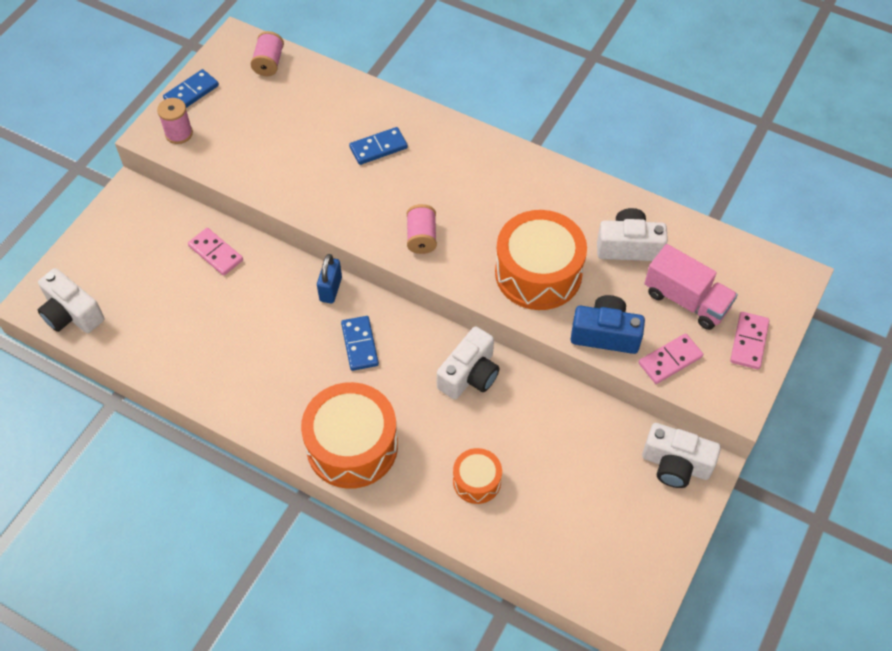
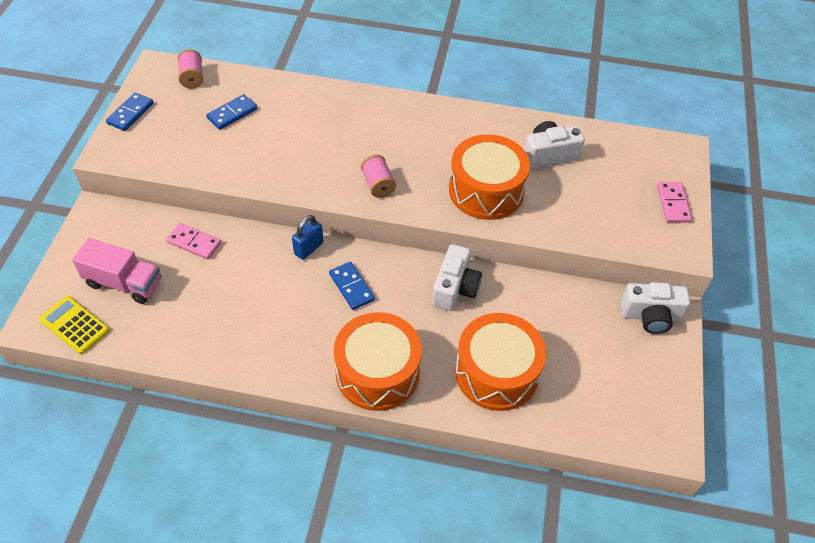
camera: 20 degrees left, 5 degrees down
white camera [38,268,104,333] -> yellow calculator [39,296,109,354]
pink spool [157,98,193,144] -> none
blue padlock [317,254,342,303] -> blue padlock turned 45 degrees clockwise [292,215,323,260]
blue domino [349,127,408,165] -> blue domino moved to [206,94,257,130]
orange drum [453,448,502,504] -> orange drum [455,313,546,411], size x1.93
blue camera [571,295,645,354] -> none
pink domino [639,333,703,384] -> none
pink truck [645,244,738,330] -> pink truck moved to [72,238,161,304]

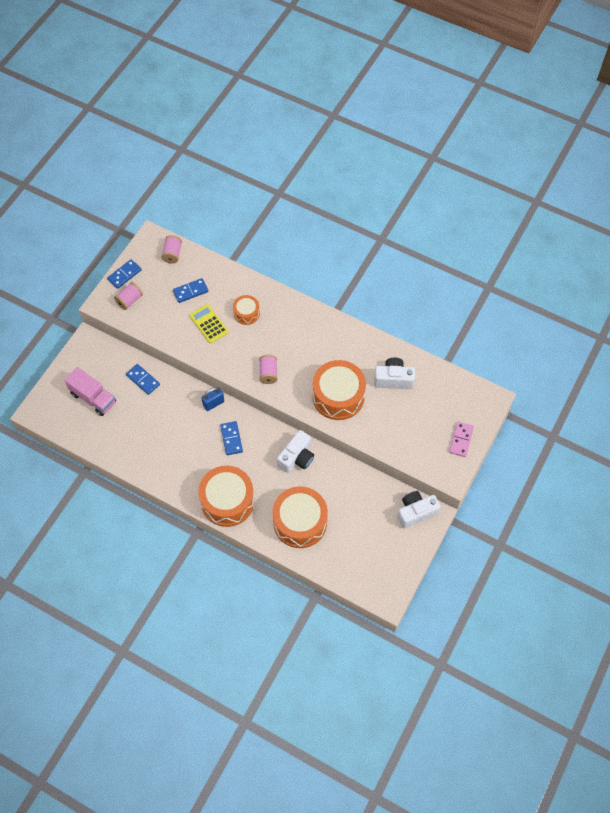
camera: 20 degrees right, 10 degrees up
yellow calculator [39,296,109,354] -> yellow calculator moved to [189,304,229,343]
pink domino [166,223,221,259] -> blue domino [126,364,160,395]
white camera [621,282,690,334] -> white camera turned 135 degrees clockwise [397,491,441,529]
none -> pink spool [114,282,143,310]
none -> orange drum [233,295,260,325]

